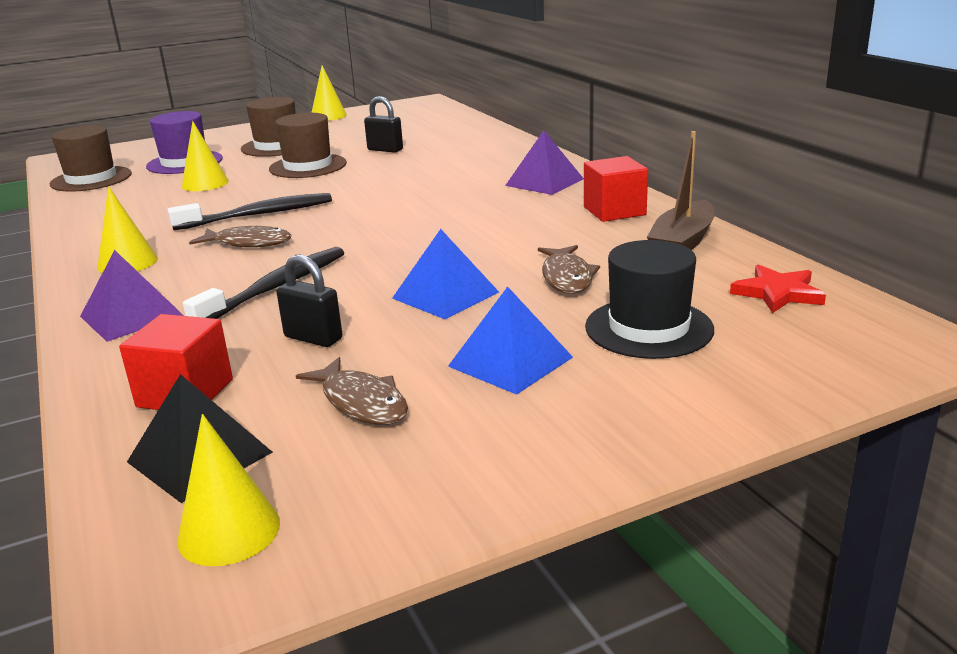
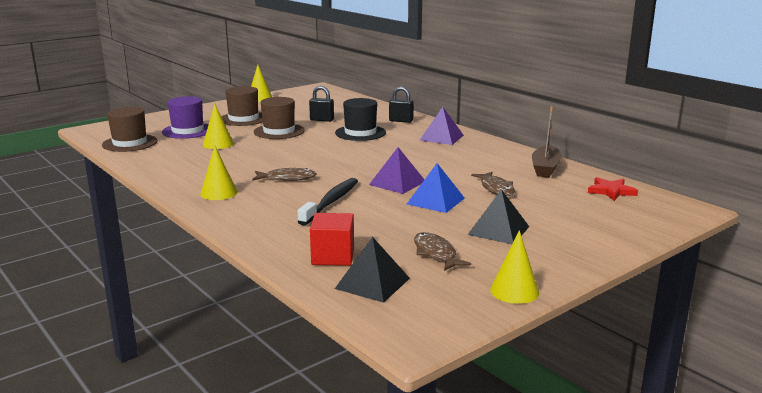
camera: 15 degrees left, 5 degrees down
purple pyramid [80,250,184,342] -> purple pyramid moved to [369,147,424,194]
black toothbrush [168,193,332,230] -> none
yellow cone [177,414,280,566] -> yellow cone moved to [490,230,539,304]
black padlock [276,255,342,347] -> black padlock moved to [389,87,414,123]
brown fish [296,357,408,425] -> brown fish turned 150 degrees counterclockwise [414,232,471,271]
blue pyramid [448,287,573,395] -> black pyramid [468,189,529,244]
red cube [584,156,648,222] -> none
black hat [585,240,714,359] -> black hat moved to [335,98,386,141]

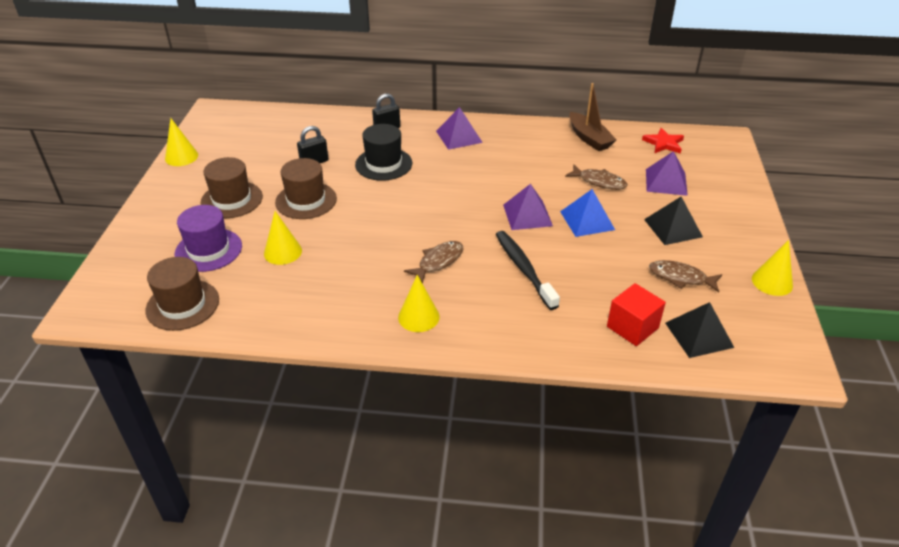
camera: 45 degrees left, 20 degrees up
none -> purple pyramid [646,151,688,196]

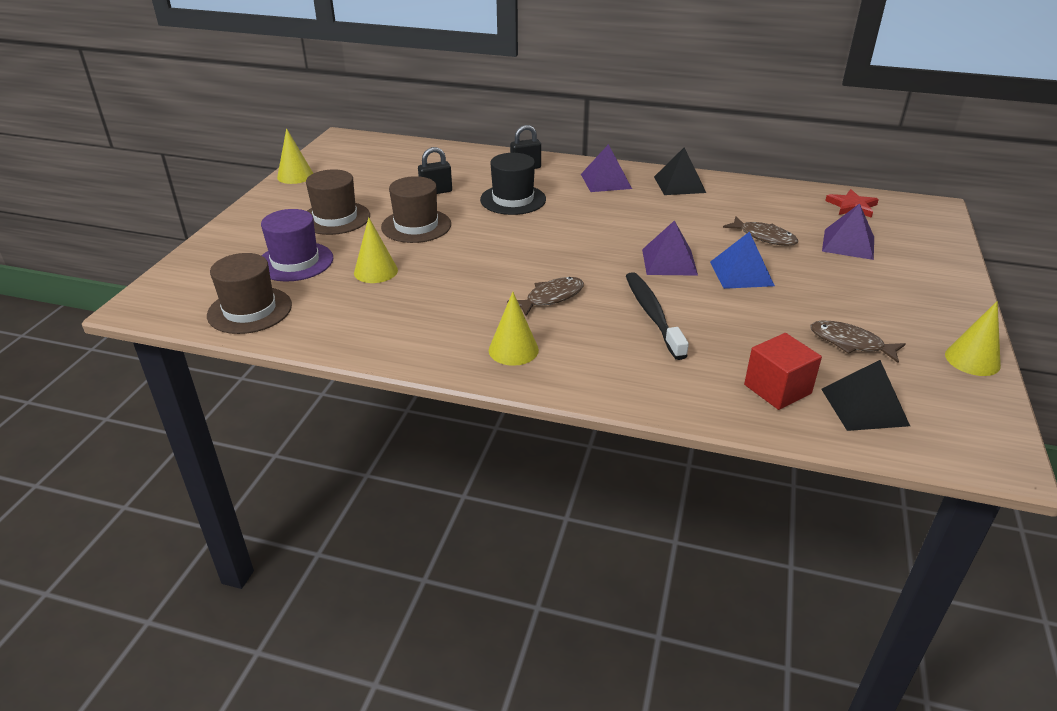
camera: 10 degrees right, 5 degrees down
brown boat [569,83,616,151] -> none
black pyramid [644,197,703,245] -> black pyramid moved to [654,147,706,195]

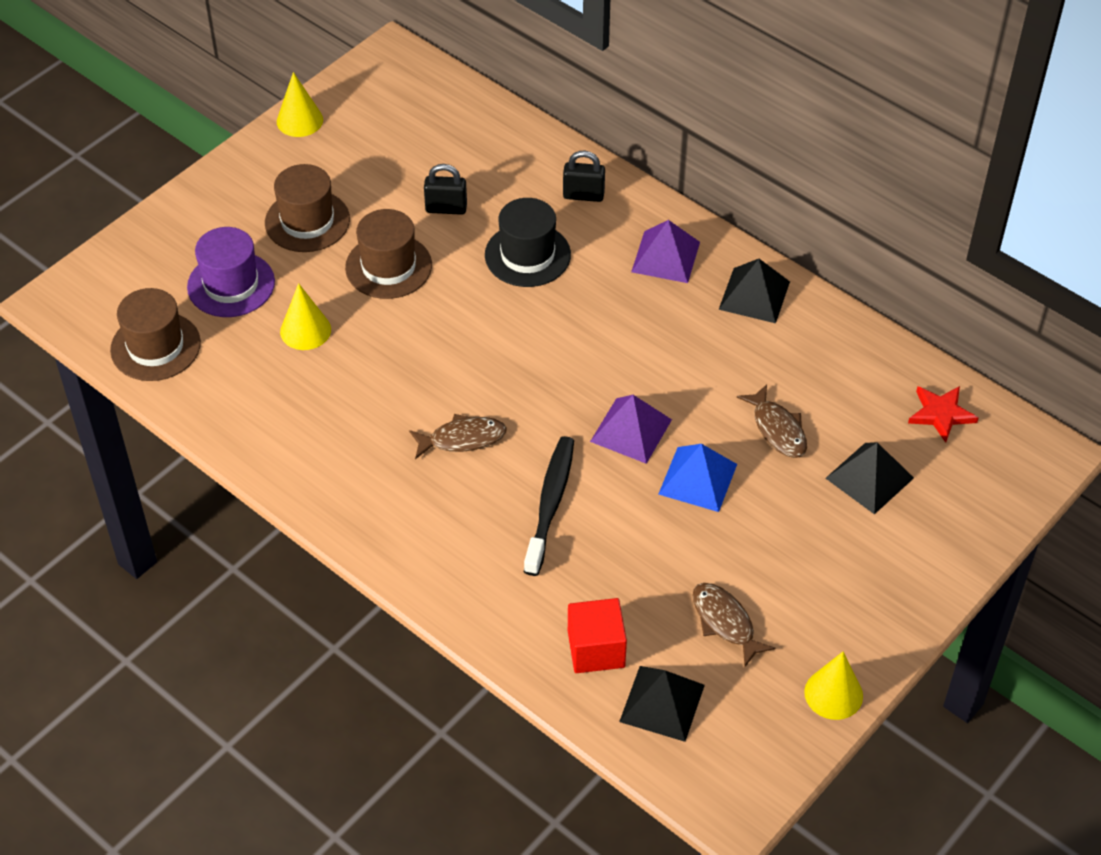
camera: 25 degrees right, 15 degrees up
yellow cone [489,292,539,366] -> none
purple pyramid [822,203,874,260] -> black pyramid [825,442,914,514]

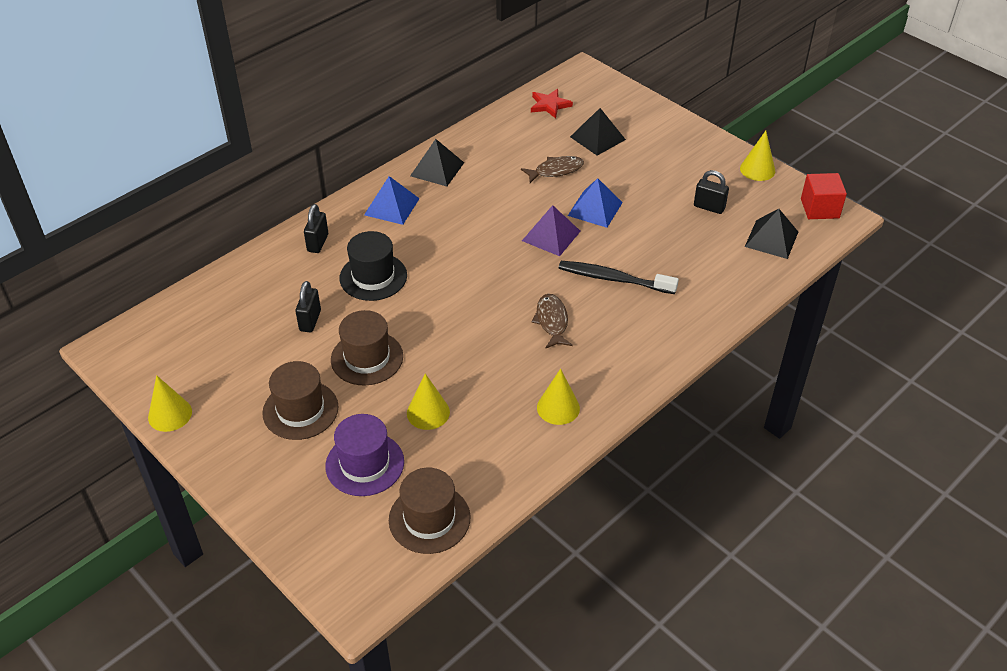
camera: 85 degrees left, 5 degrees down
red cube [568,598,627,673] -> red cube moved to [801,173,847,219]
purple pyramid [631,220,700,283] -> blue pyramid [364,176,420,225]
brown fish [692,583,775,667] -> black padlock [694,170,729,214]
none -> yellow cone [537,369,580,425]

